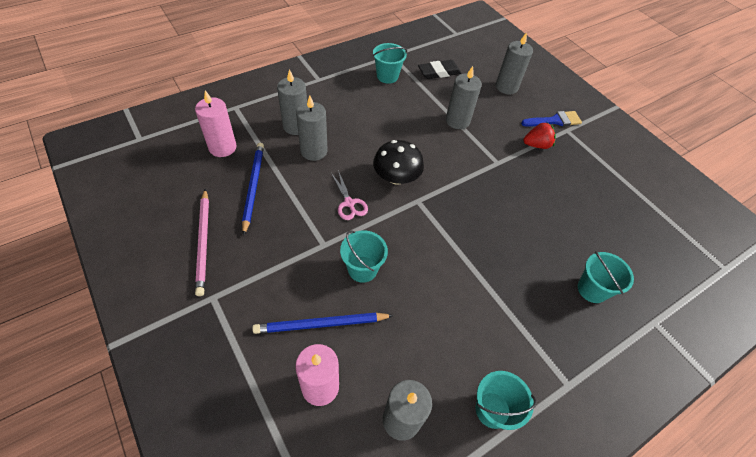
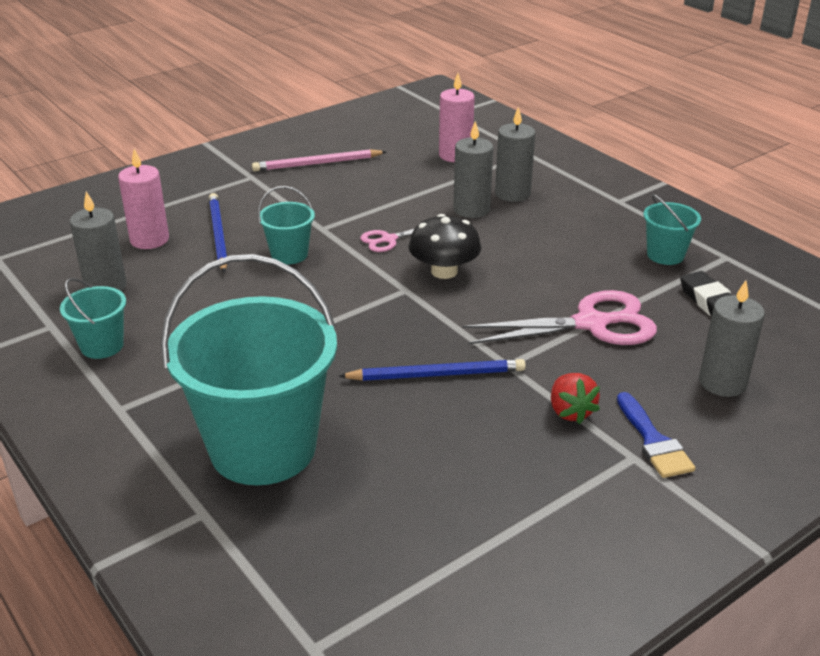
camera: 90 degrees right, 20 degrees down
blue pencil [242,143,264,236] -> blue pencil moved to [339,359,526,381]
grey candle [446,66,482,129] -> pink scissors [462,290,657,345]
turquoise bucket [578,251,634,303] -> turquoise bucket [161,254,337,485], size x2.23

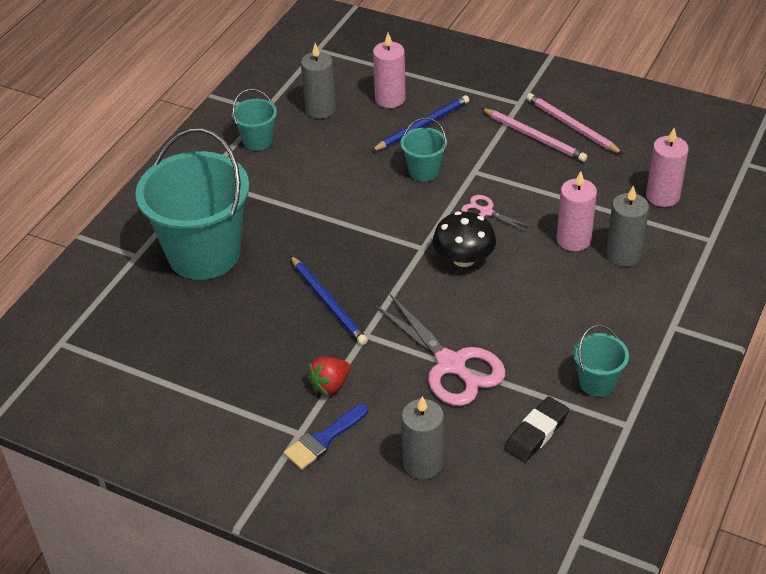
camera: 65 degrees right, 10 degrees up
grey candle [453,121,493,218] -> pink candle [556,171,597,251]
none -> pink pencil [481,108,587,162]

